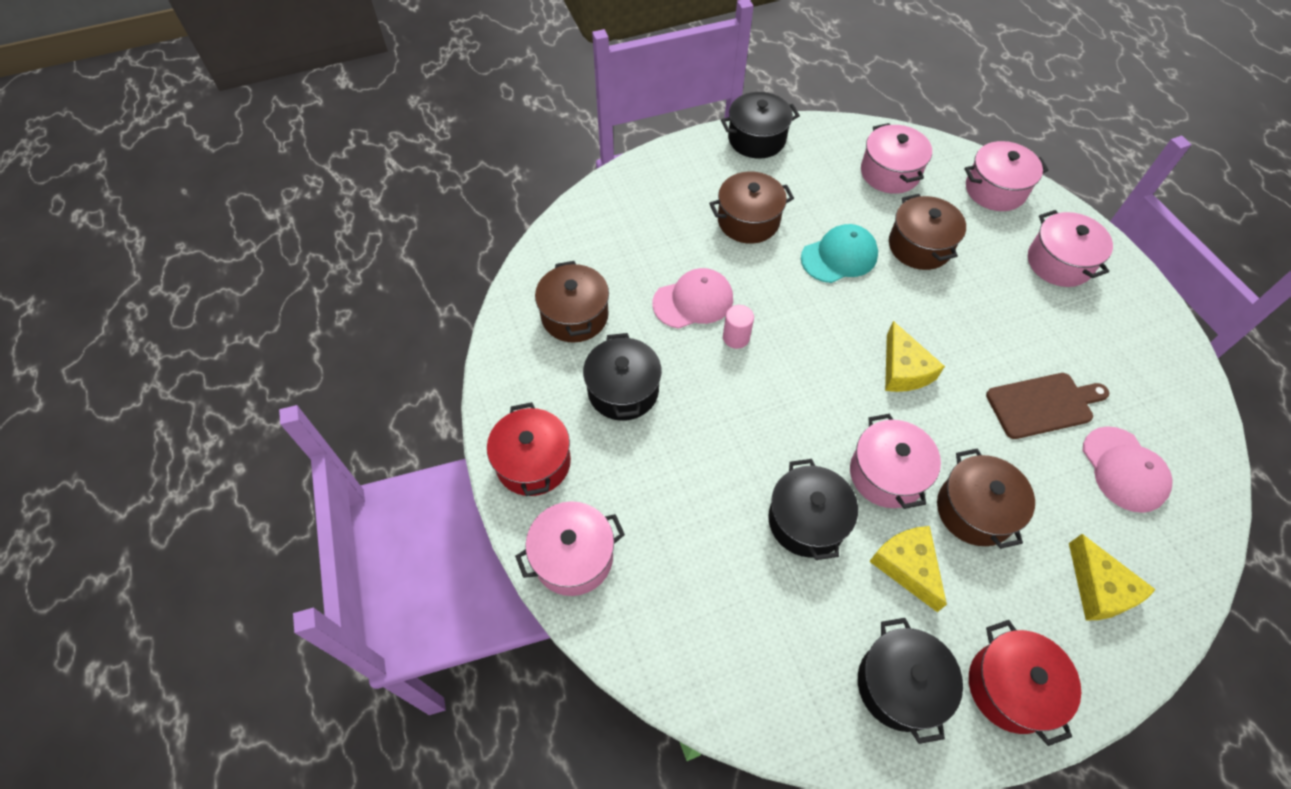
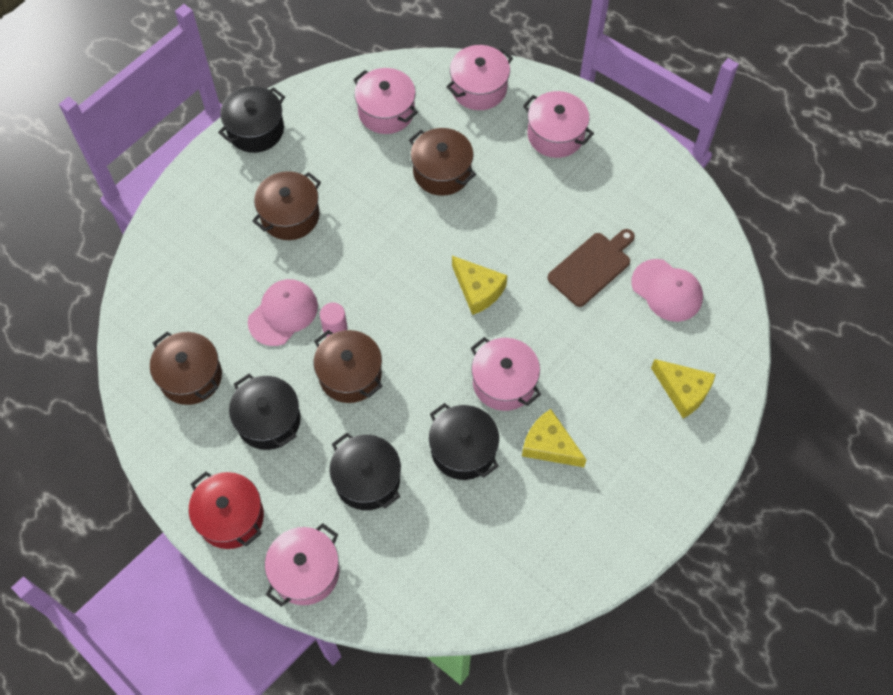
camera: 30 degrees left, 5 degrees up
turquoise cap [801,224,878,283] -> none
black pot [858,618,963,744] -> black pot moved to [330,433,401,510]
brown pot [937,448,1035,549] -> brown pot moved to [314,330,383,403]
red pot [969,620,1081,746] -> none

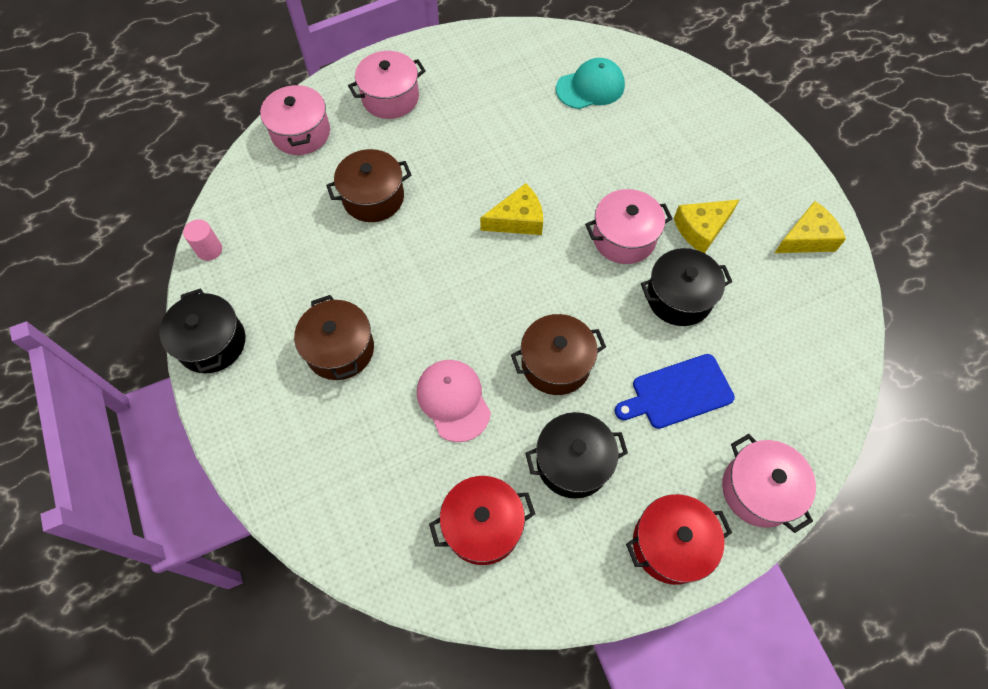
camera: 65 degrees left, 0 degrees up
brown pot [150,332,222,405] -> red pot [429,476,535,565]
pink cylinder [320,303,347,337] -> pink cylinder moved to [183,219,222,261]
black pot [330,433,401,510] -> blue cutting board [615,354,735,429]
pink pot [353,68,418,134] -> none
brown cutting board [548,229,635,307] -> none
pink cap [631,259,703,322] -> turquoise cap [556,58,625,109]
yellow cheese [651,359,716,418] -> yellow cheese moved to [775,201,846,253]

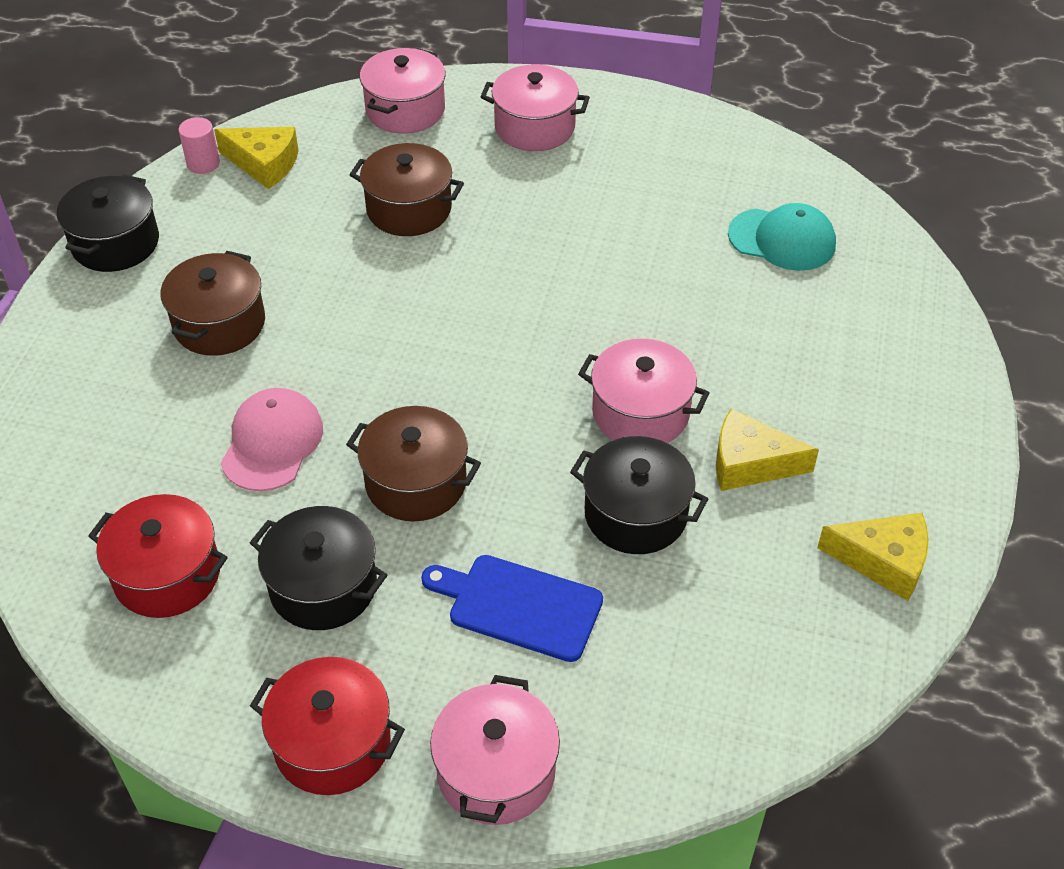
camera: 40 degrees right, 15 degrees down
yellow cheese [480,183,543,235] -> yellow cheese moved to [214,127,299,189]

